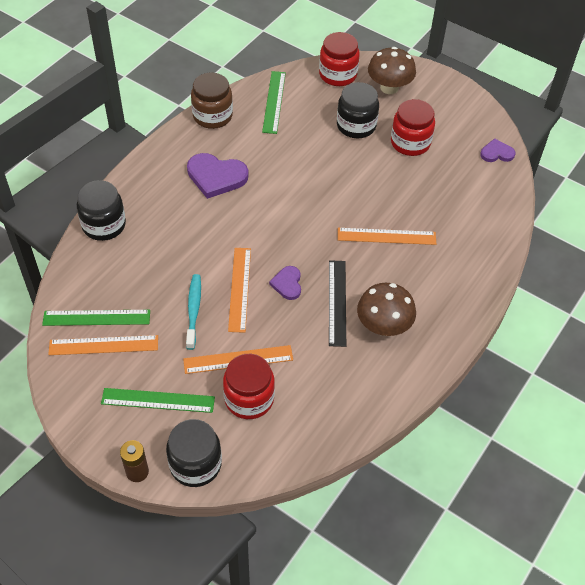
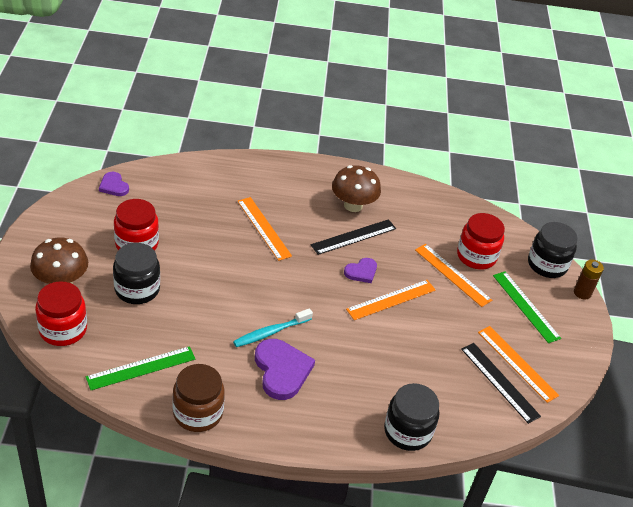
camera: 125 degrees left, 10 degrees down
green ruler [42,310,150,326] -> black ruler [461,343,541,424]
turquoise toothbrush [186,274,201,350] -> turquoise toothbrush moved to [233,308,313,347]

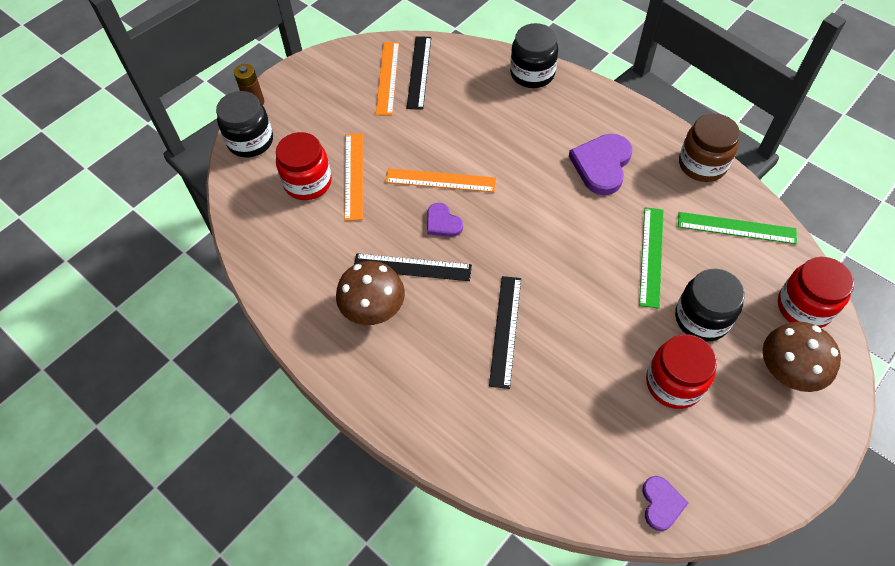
camera: 135 degrees left, 15 degrees up
turquoise toothbrush [233,308,313,347] -> none
orange ruler [237,197,292,261] -> black ruler [489,276,521,389]
purple heart [344,258,377,283] -> purple heart turned 135 degrees counterclockwise [427,203,463,237]
green ruler [493,271,561,343] -> green ruler moved to [639,207,664,309]

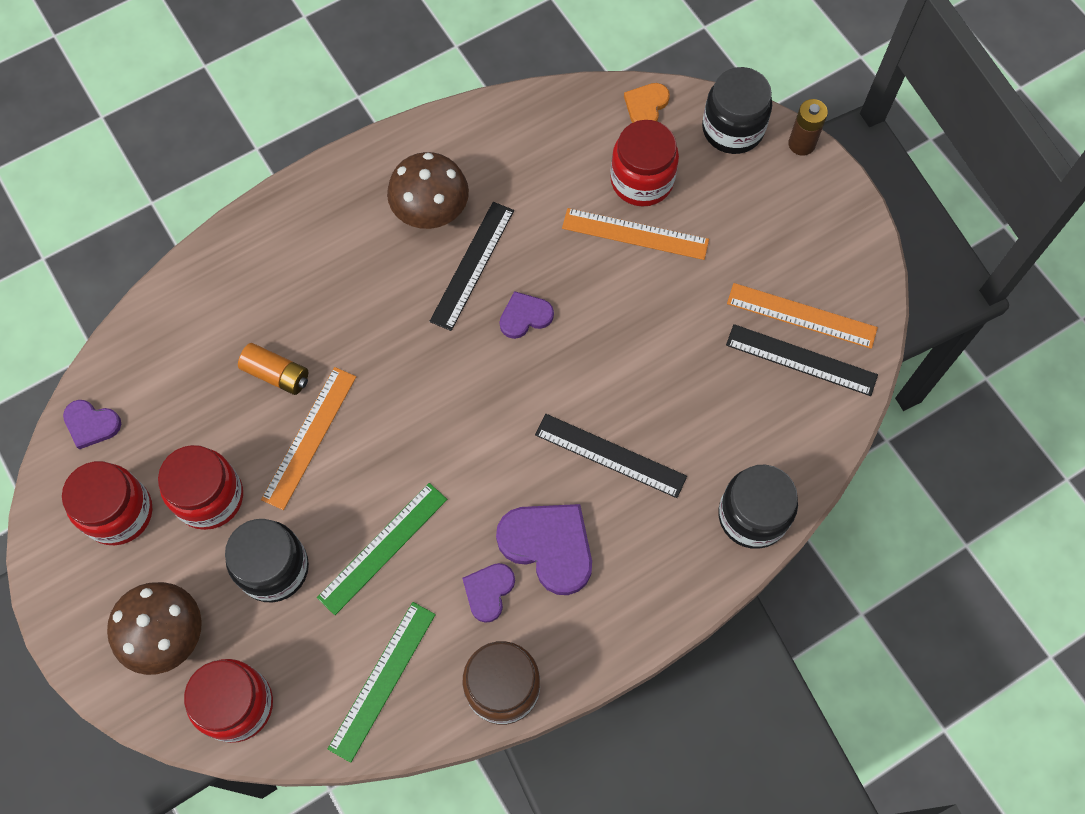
camera: 105 degrees right, 10 degrees up
orange ruler [385,168,496,192] -> orange ruler moved to [261,367,356,510]
black ruler [489,276,521,389] -> black ruler moved to [535,414,687,498]
green ruler [639,207,664,309] -> green ruler turned 75 degrees counterclockwise [317,483,447,615]
none -> red jar [62,461,152,545]
none -> orange battery [238,343,308,395]
none -> purple heart [462,563,515,623]
none -> orange heart [624,83,670,123]

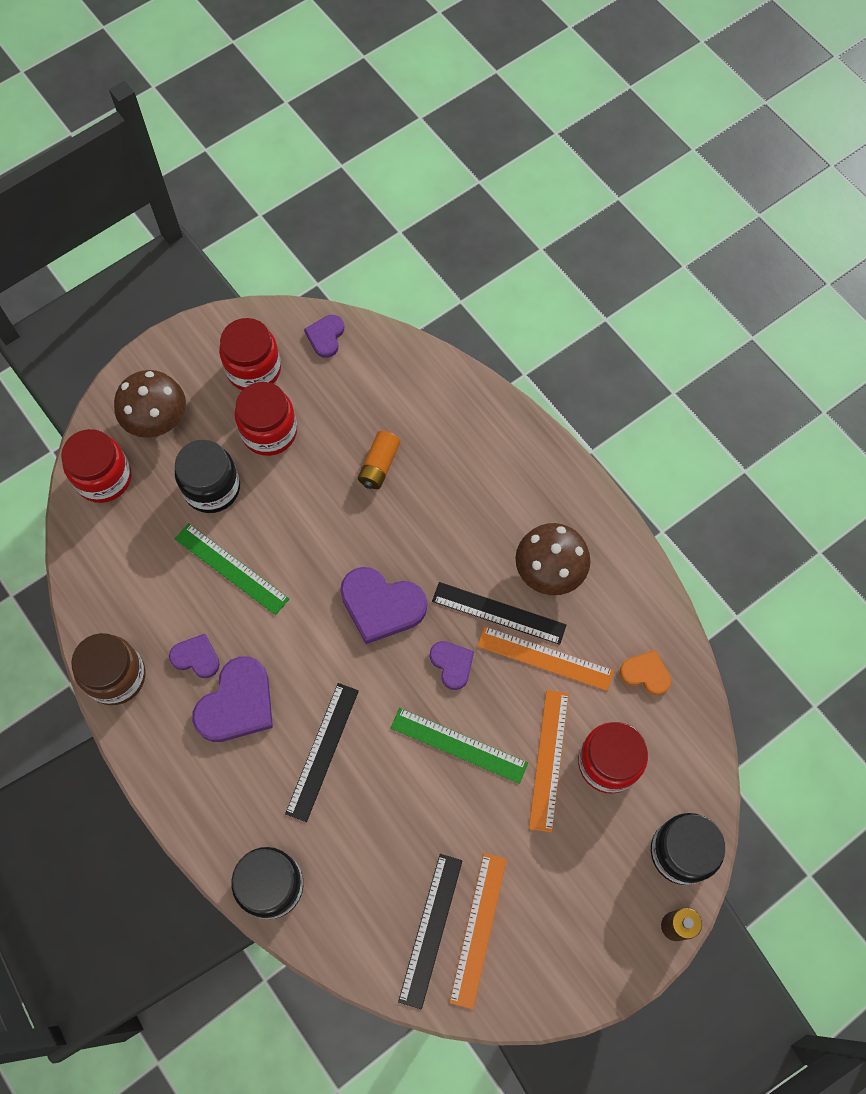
camera: 85 degrees right, 0 degrees up
orange ruler [261,367,356,510] -> orange ruler moved to [477,626,614,691]
green ruler [328,602,436,763] -> green ruler moved to [391,708,528,784]
orange heart [624,83,670,123] -> orange heart moved to [620,650,671,695]
none -> purple heart [340,567,427,644]

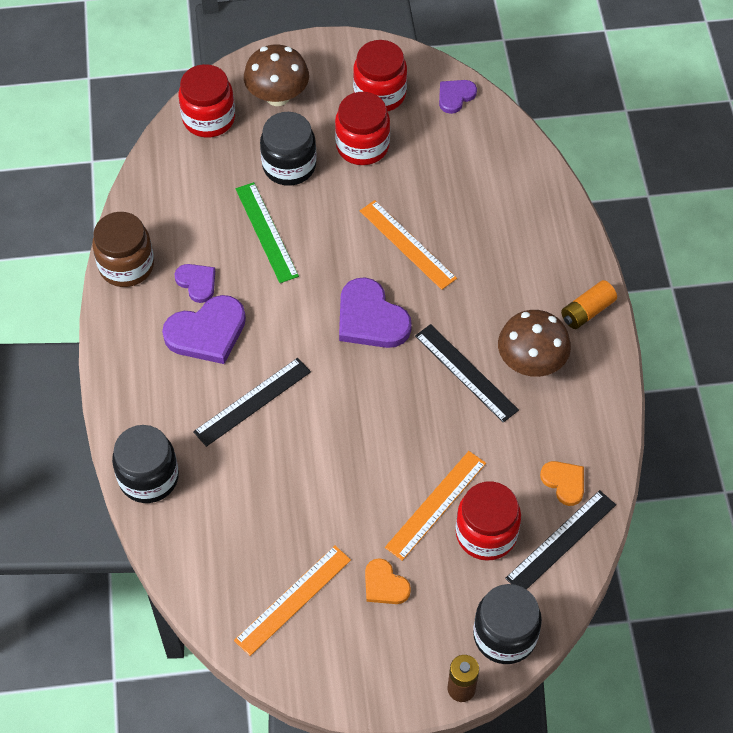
camera: 30 degrees right, 10 degrees down
orange battery [358,431,400,489] -> orange battery moved to [561,280,617,329]
green ruler [391,708,528,784] -> none
black ruler [398,854,463,1010] -> black ruler moved to [505,490,616,590]
purple heart [430,641,474,690] -> none
orange ruler [477,626,614,691] -> orange ruler moved to [360,200,457,290]
none -> orange heart [365,558,411,604]

